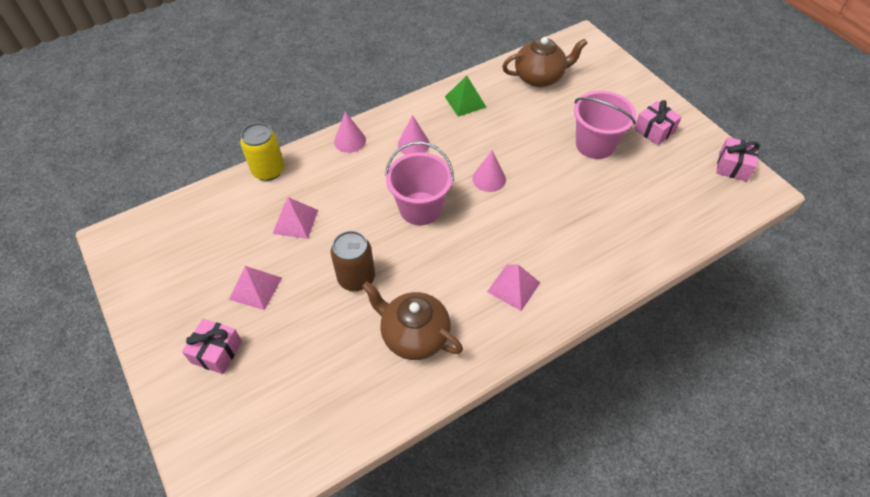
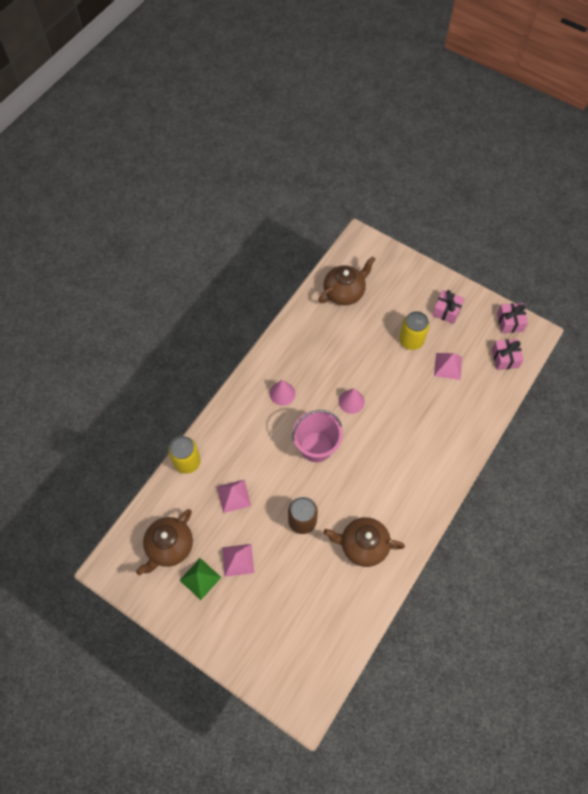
camera: 25 degrees left, 10 degrees up
pink gift [182,319,242,374] -> pink gift moved to [492,339,524,370]
pink cone [334,112,366,153] -> none
green pyramid [445,76,487,117] -> green pyramid moved to [179,558,222,600]
pink pyramid [487,264,540,311] -> pink pyramid moved to [434,353,462,380]
pink bucket [574,91,636,159] -> yellow can [399,311,430,350]
none -> brown teapot [136,509,193,575]

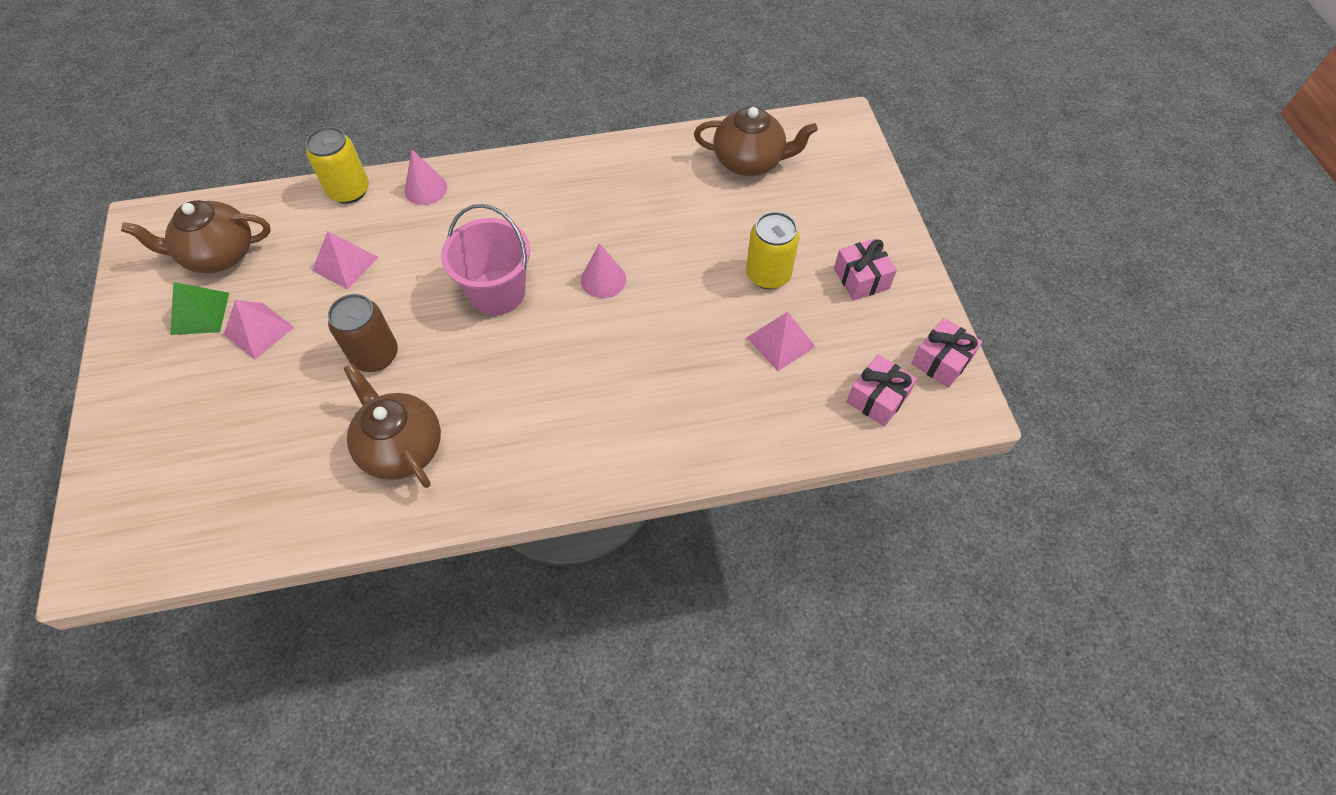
camera: 45 degrees right, 5 degrees down
pink cone [270,380,295,406] -> pink cone moved to [405,150,447,205]

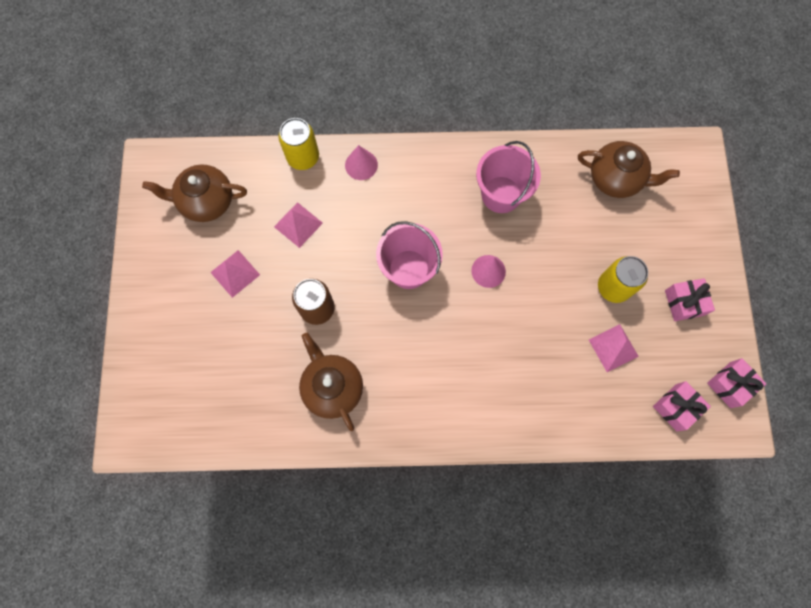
camera: 10 degrees right, 15 degrees up
green pyramid [170,282,229,335] -> none
none -> pink bucket [476,141,541,213]

